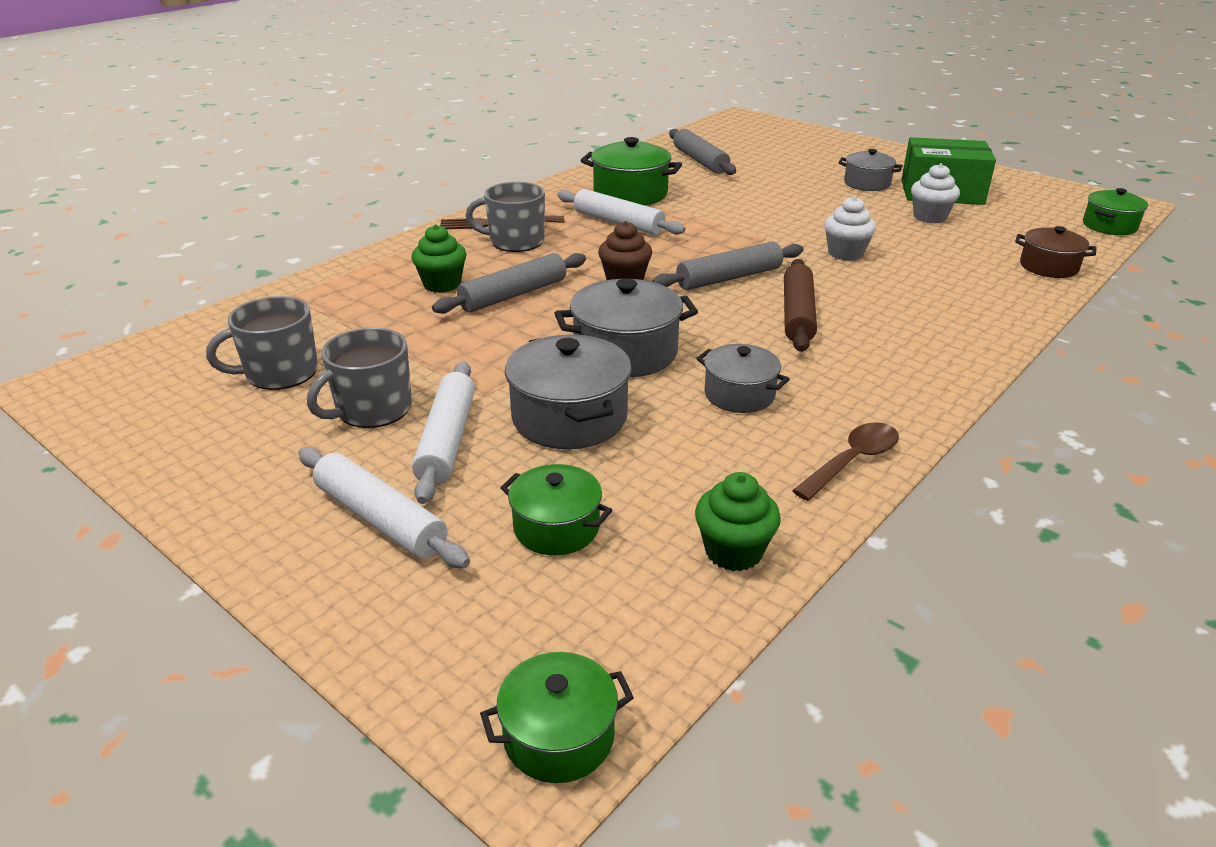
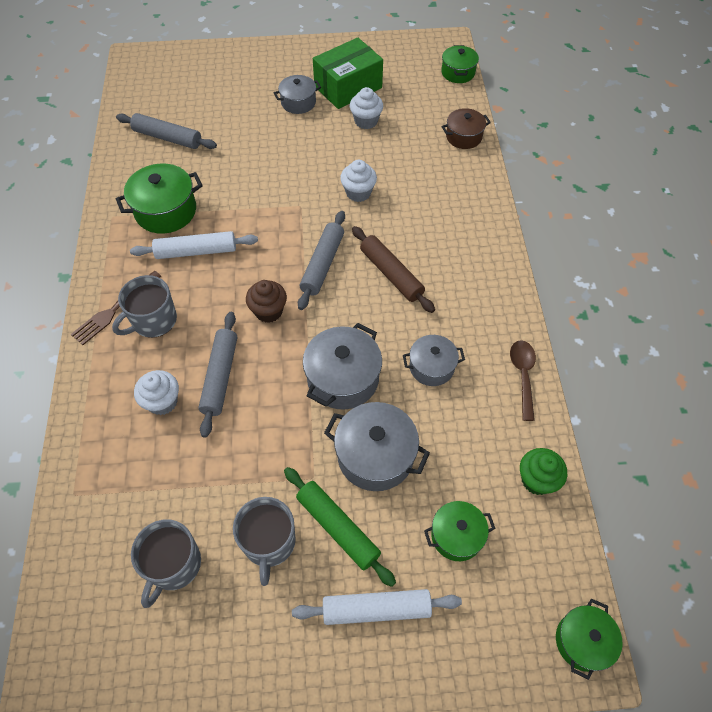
camera: 45 degrees left, 25 degrees up
green cupcake [411,224,467,293] -> white cupcake [134,370,179,415]
white rolling pin [412,361,475,504] -> green rolling pin [284,467,396,587]

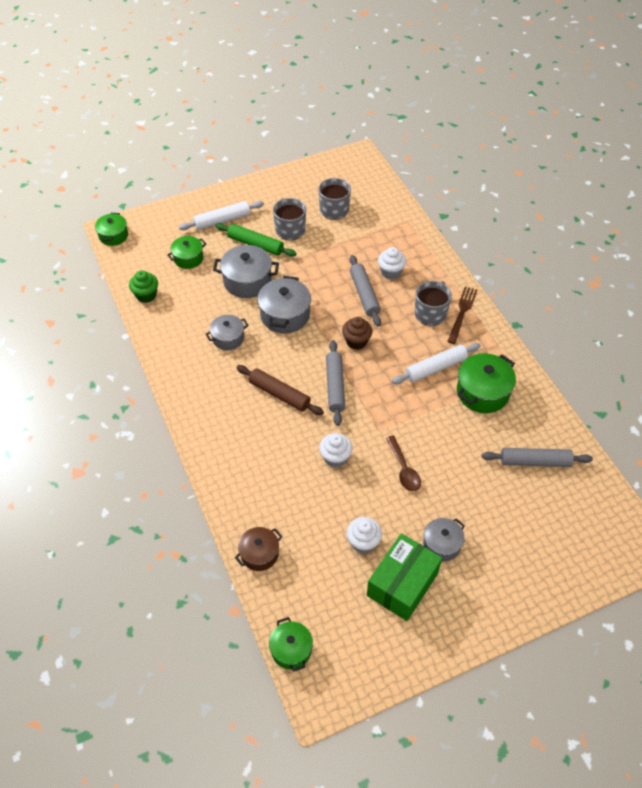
camera: 160 degrees right, 5 degrees down
brown spoon [510,340,536,421] -> brown spoon moved to [386,435,421,492]

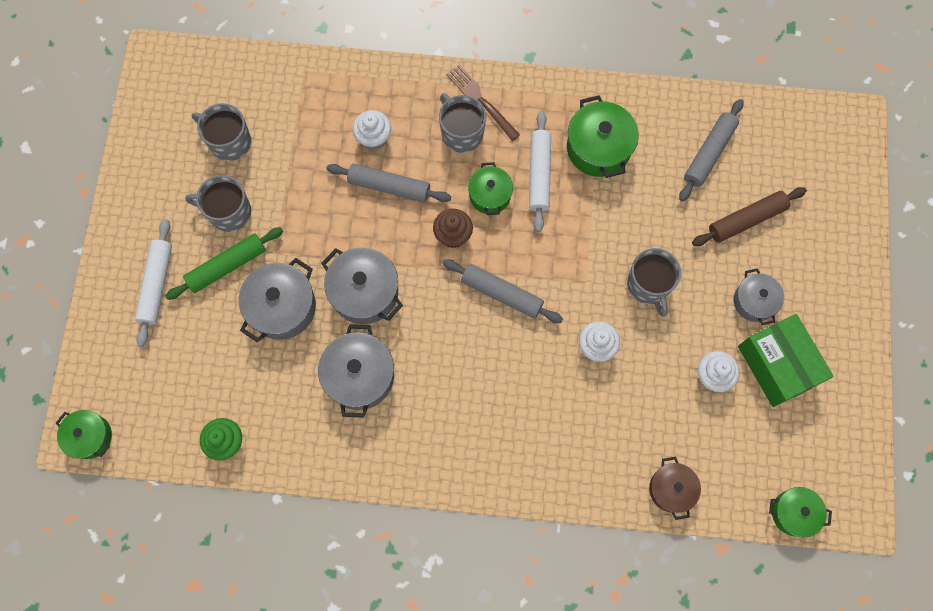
camera: 60 degrees left, 20 degrees up
green pot [167,236,206,269] -> green pot moved to [468,162,513,215]
grey pot [206,315,249,350] -> grey pot [318,324,394,418], size x1.58
brown rolling pin [237,365,324,415] -> brown rolling pin moved to [692,187,807,246]
brown spoon [386,435,421,492] -> grey mug [627,248,681,317]

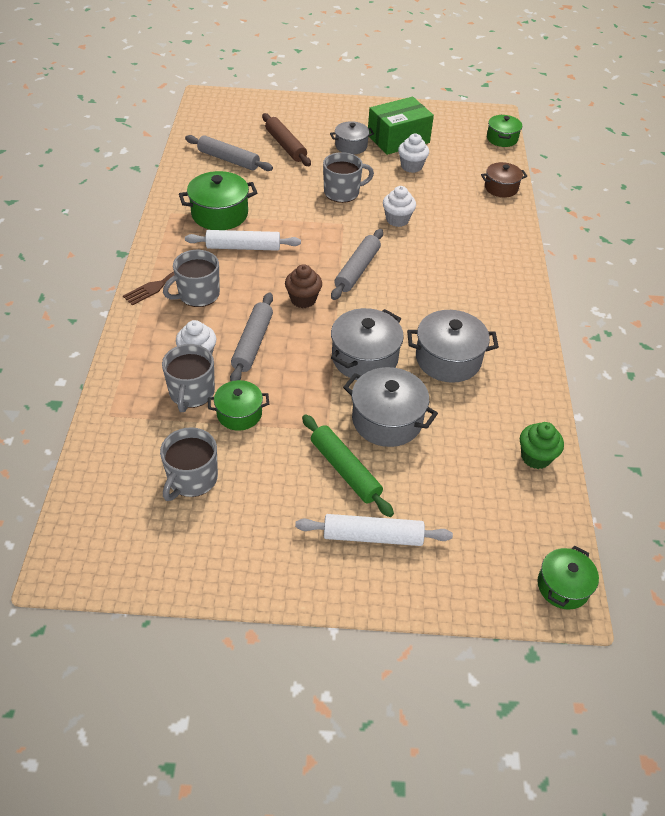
camera: 95 degrees left, 25 degrees down
grey mug [185,175,251,232] -> grey mug moved to [162,344,215,412]
green pot [468,162,513,215] -> green pot moved to [208,380,269,431]

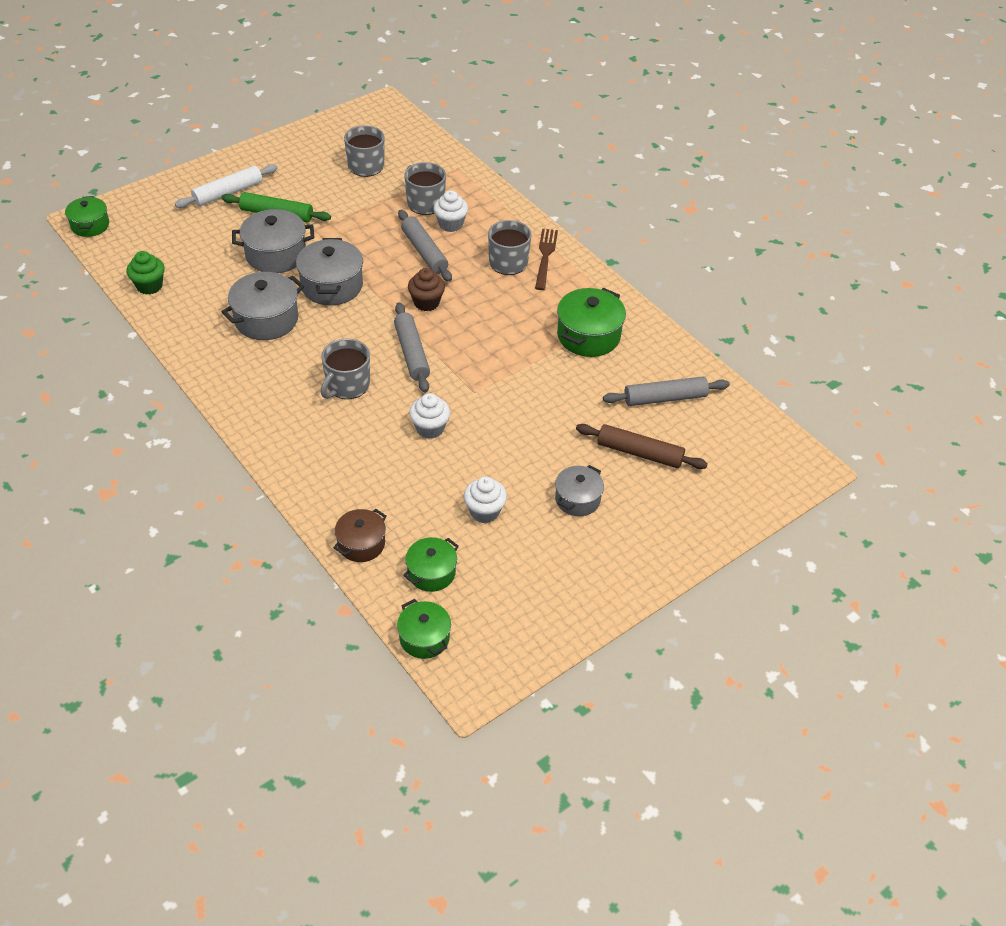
camera: 140 degrees right, 0 degrees up
white rolling pin [185,230,301,251] -> none
green pot [208,380,269,431] -> green pot moved to [403,537,459,592]
grey mug [323,152,374,203] -> grey mug moved to [321,339,370,399]
green box [368,97,434,155] -> none

